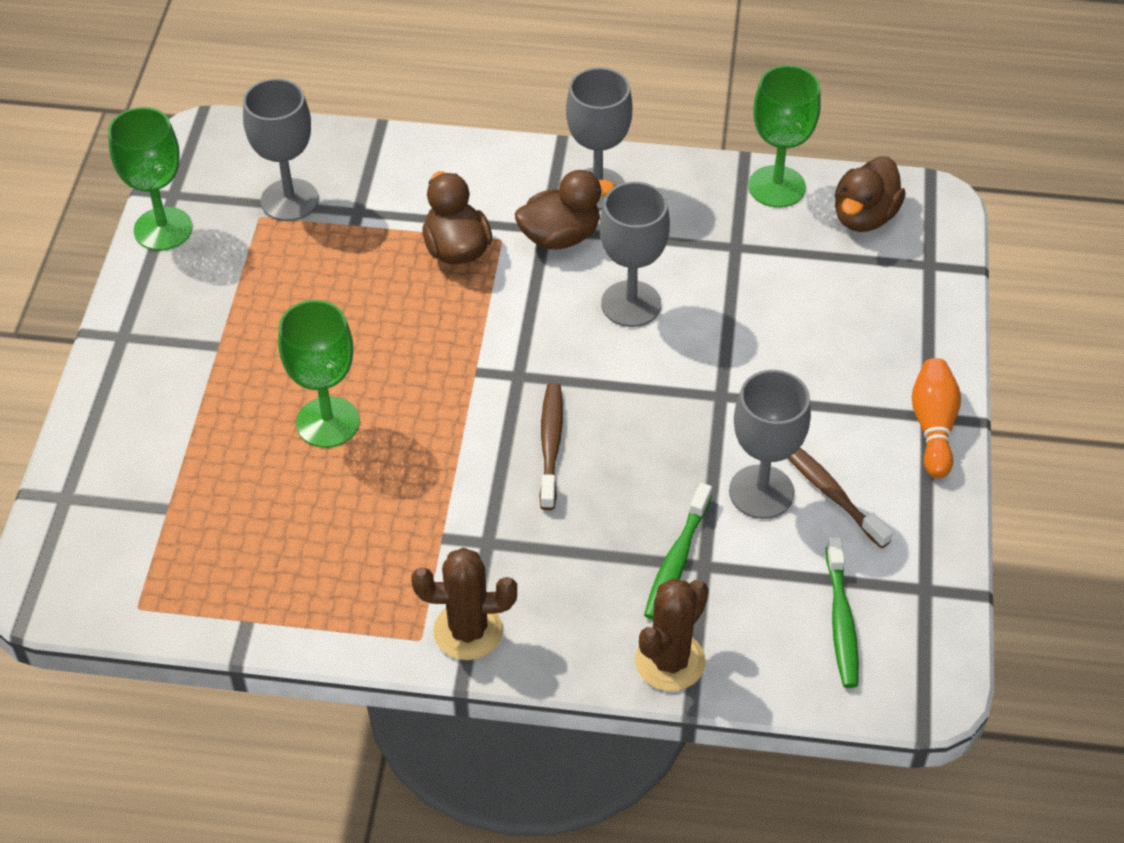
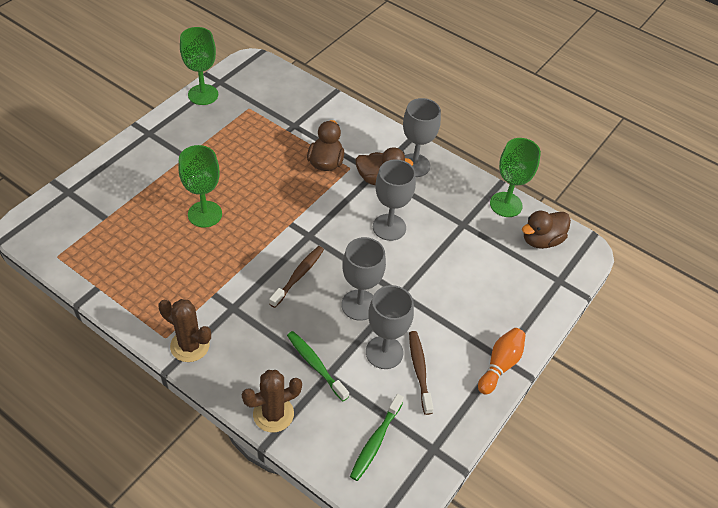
camera: 25 degrees right, 0 degrees up
grey goblet [243,78,319,221] -> grey goblet moved to [341,237,386,321]
green toothbrush [644,483,712,620] -> green toothbrush turned 90 degrees clockwise [287,331,349,401]

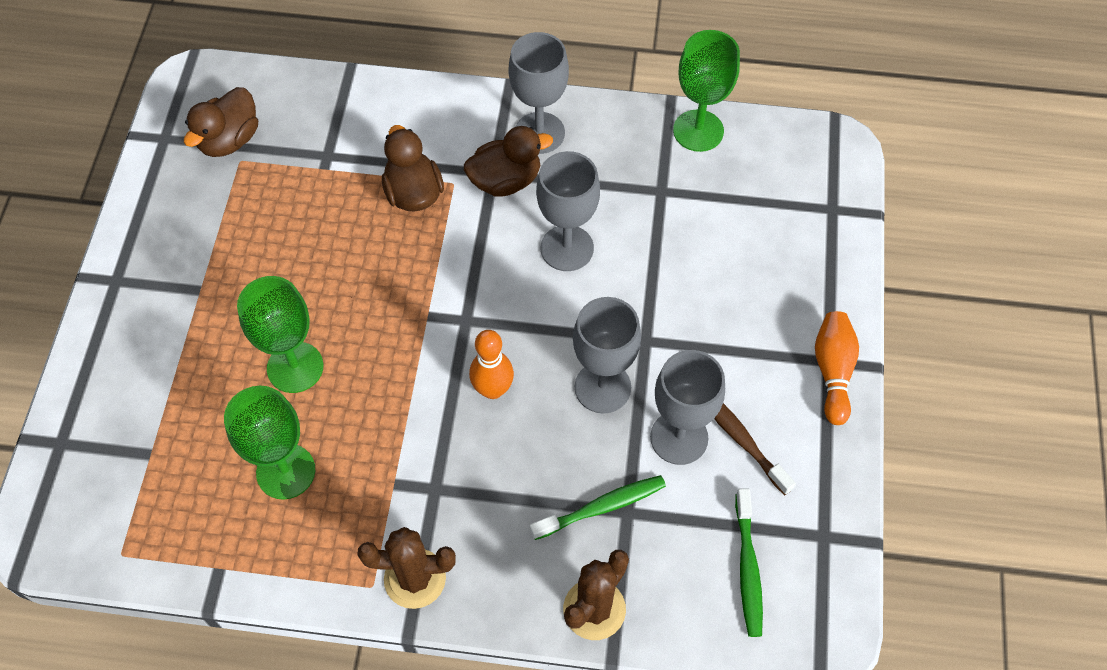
camera: 25 degrees left, 10 degrees up
green goblet [180,27,218,105] -> green goblet moved to [224,386,315,500]
brown toothbrush [269,246,324,308] -> orange bowling pin [469,330,514,399]
green toothbrush [287,331,349,401] -> green toothbrush turned 135 degrees clockwise [530,475,666,540]
brown duck [522,211,571,249] -> brown duck moved to [184,87,258,157]

